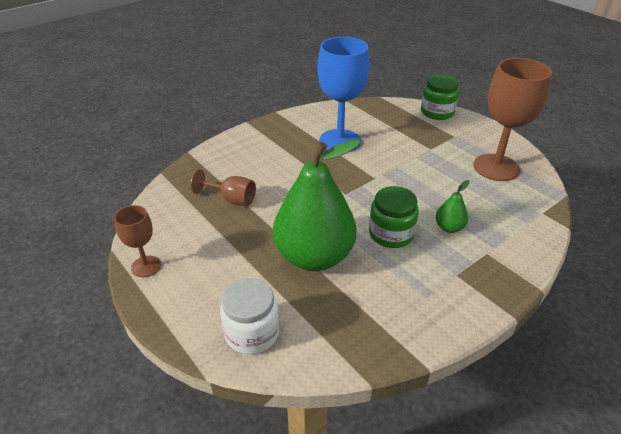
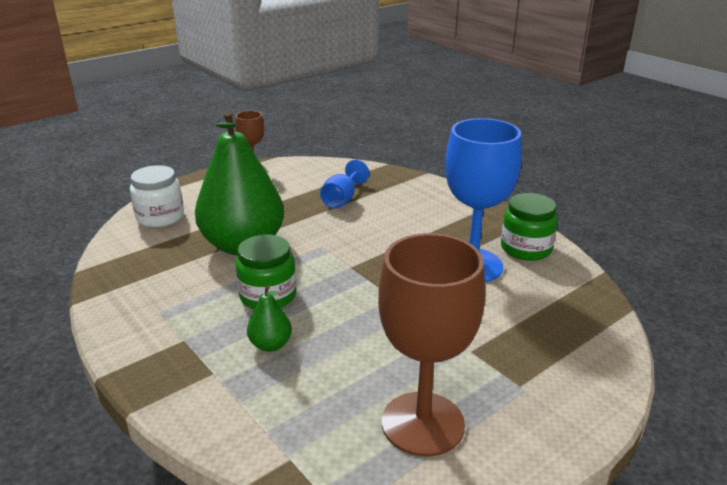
camera: 90 degrees right, 10 degrees down
brown goblet [191,169,256,206] -> blue goblet [320,160,369,209]
green jar [421,74,459,120] -> green jar moved to [501,193,558,261]

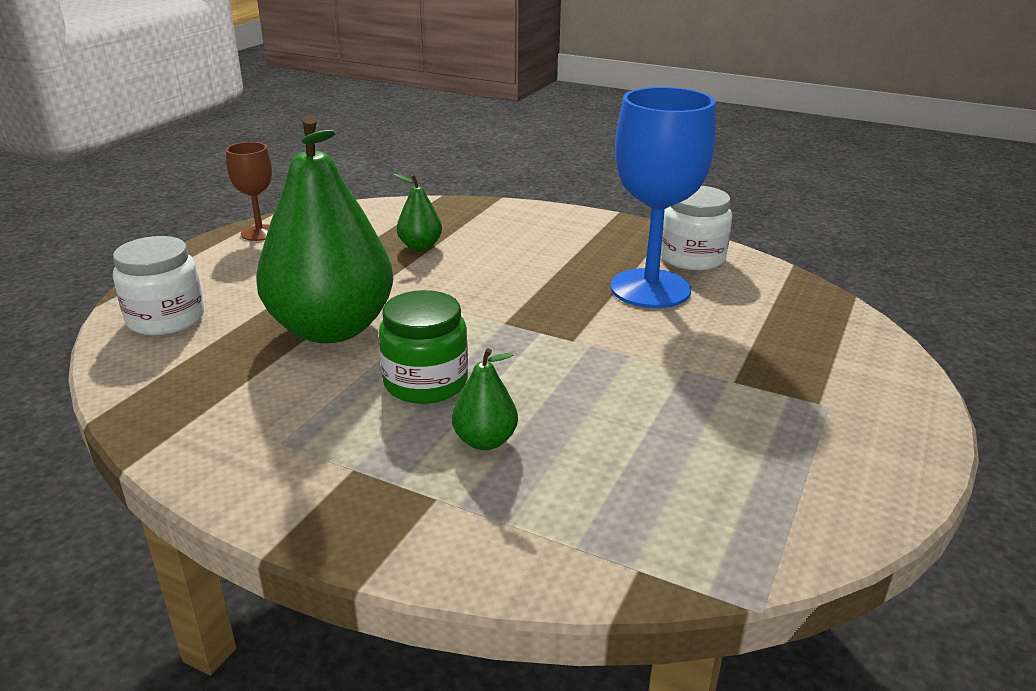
camera: 25 degrees left, 0 degrees up
blue goblet [320,160,369,209] -> green pear [394,174,442,250]
brown goblet [378,233,485,456] -> none
green jar [501,193,558,261] -> white jar [661,186,732,270]

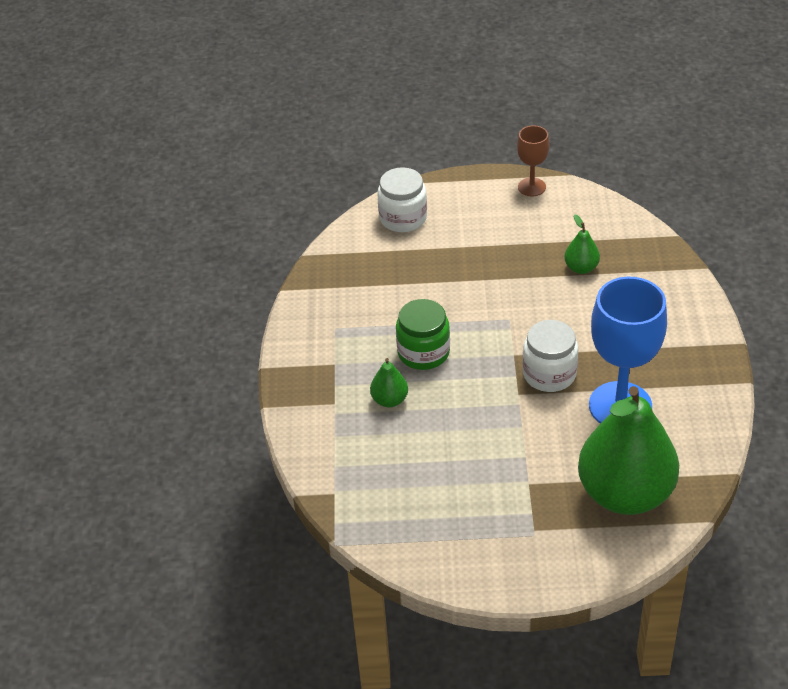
camera: 65 degrees right, 15 degrees up
green pear [256,115,393,343] -> green pear moved to [578,386,679,515]
white jar [661,186,732,270] -> white jar moved to [523,320,578,392]

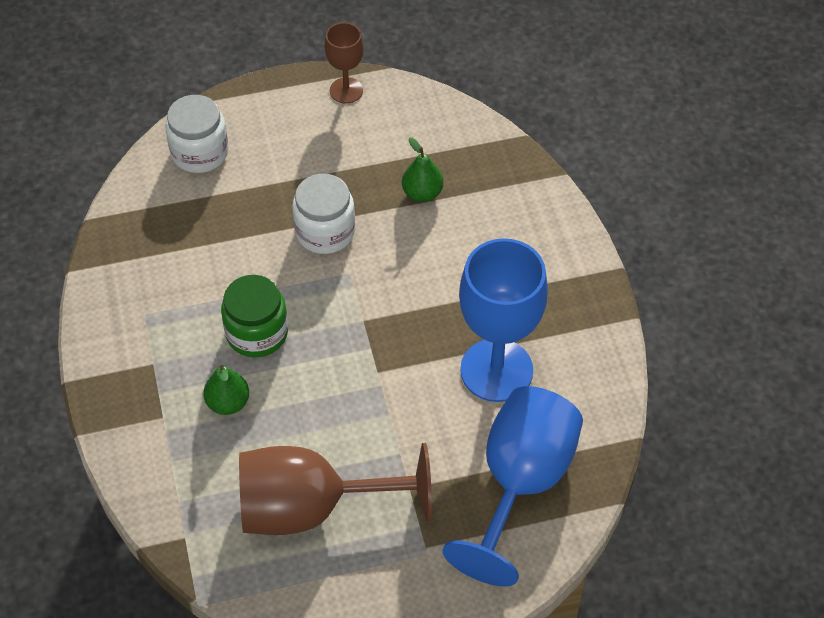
camera: 15 degrees left, 10 degrees up
white jar [523,320,578,392] -> white jar moved to [292,174,355,254]
green pear [578,386,679,515] -> blue goblet [443,386,583,587]
none -> brown goblet [239,443,432,535]

